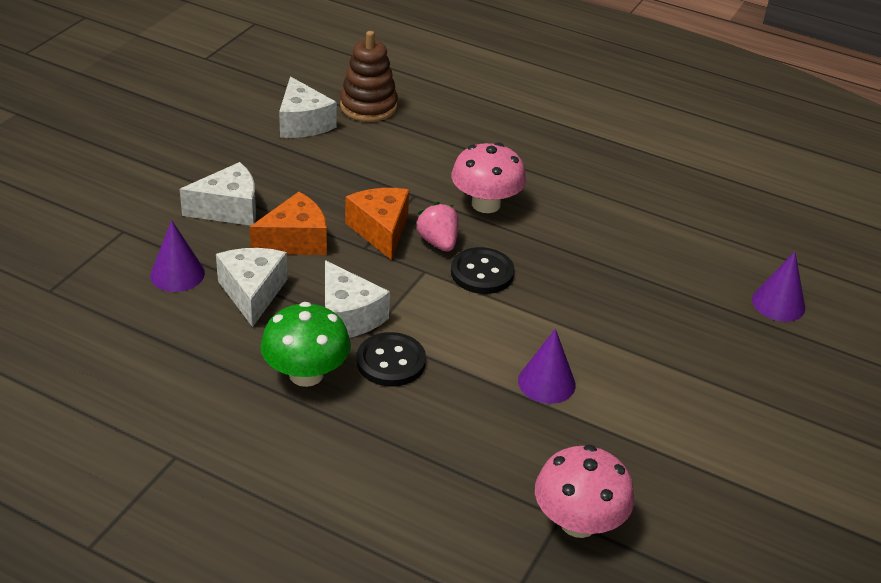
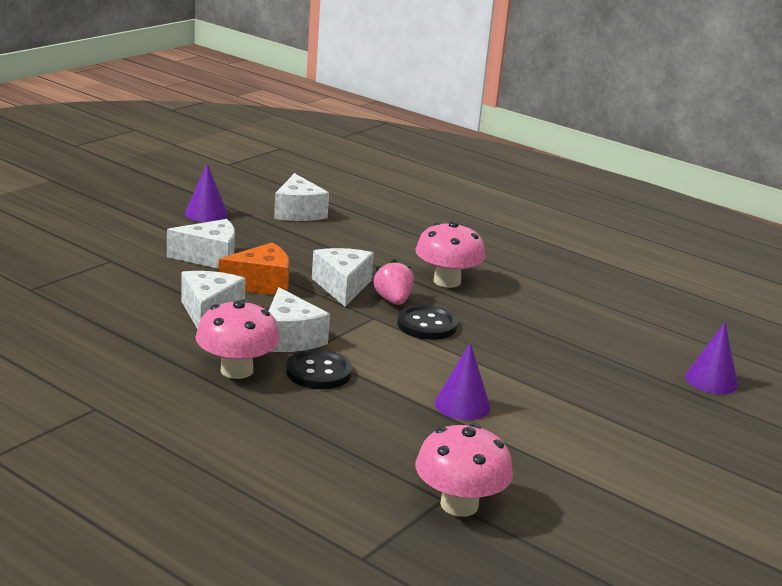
camera: 10 degrees right, 15 degrees down
purple cone [150,220,205,292] -> purple cone moved to [185,163,228,222]
green mushroom [260,302,351,387] -> pink mushroom [196,299,280,379]
brown stacking toy [340,31,398,122] -> none
orange cheese [345,188,409,260] -> white cheese [312,248,374,306]

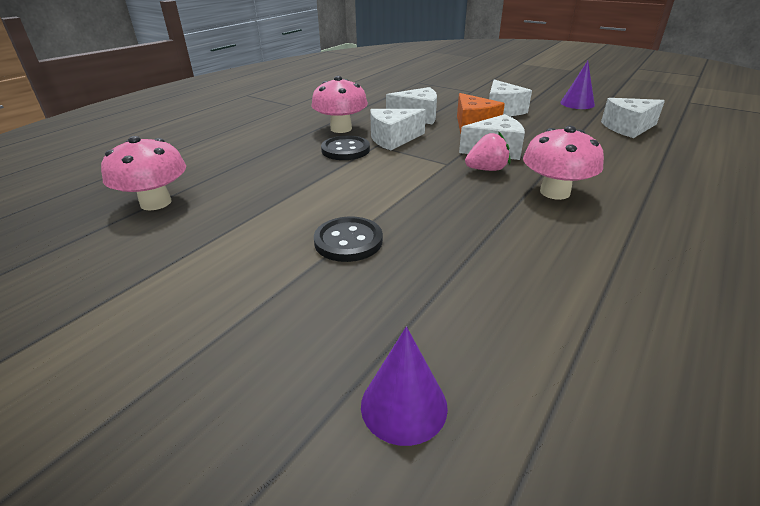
camera: 90 degrees right, 10 degrees up
black button [397,305,458,340] -> black button moved to [314,216,383,262]
purple cone [435,343,490,420] -> none

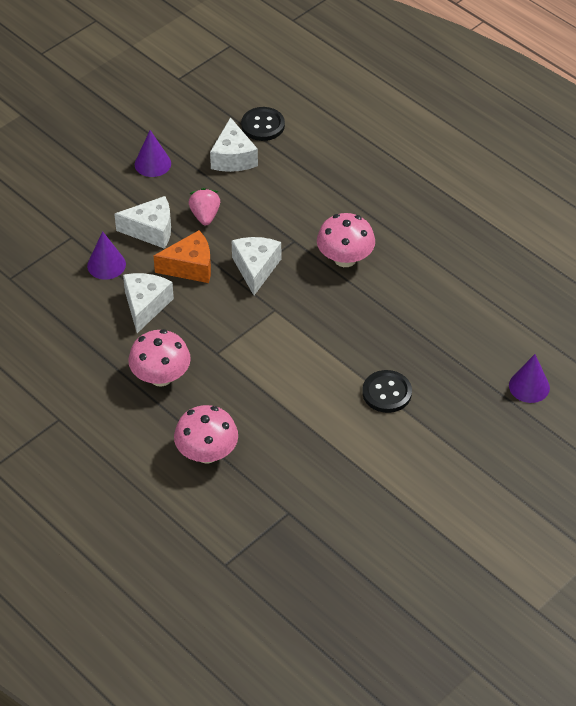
camera: 80 degrees left, 15 degrees up
pink mushroom [101,136,186,210] -> pink mushroom moved to [174,405,238,463]
black button [321,135,370,160] -> black button moved to [241,107,285,141]
white cheese [370,109,426,151] -> none
pink strawberry [465,132,511,171] -> pink strawberry moved to [188,188,220,225]
none -> purple cone [87,231,126,279]

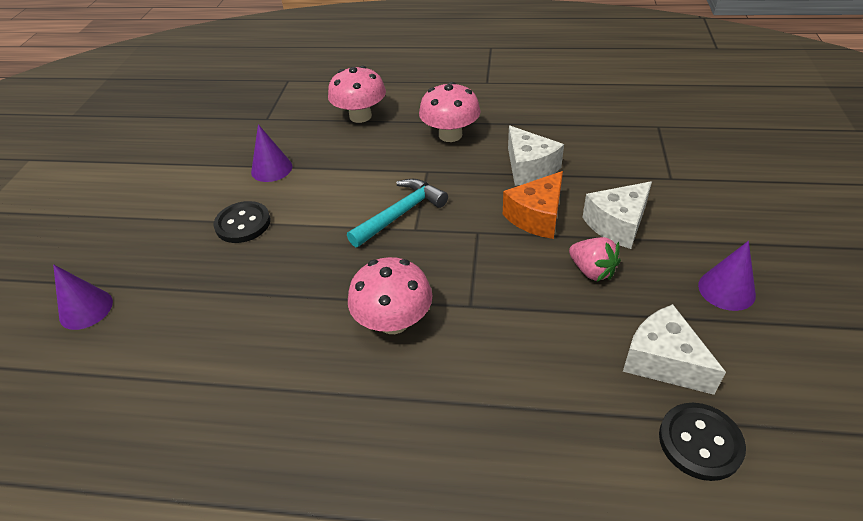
camera: 145 degrees right, 5 degrees down
purple cone [87,231,126,279] -> purple cone moved to [251,124,293,182]
white cheese [231,237,281,295] -> none
none -> turquoise hammer [347,179,448,247]

